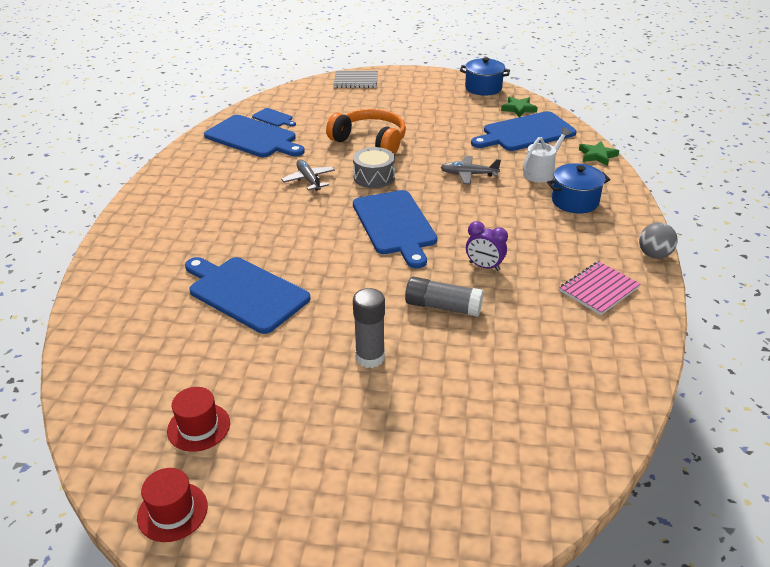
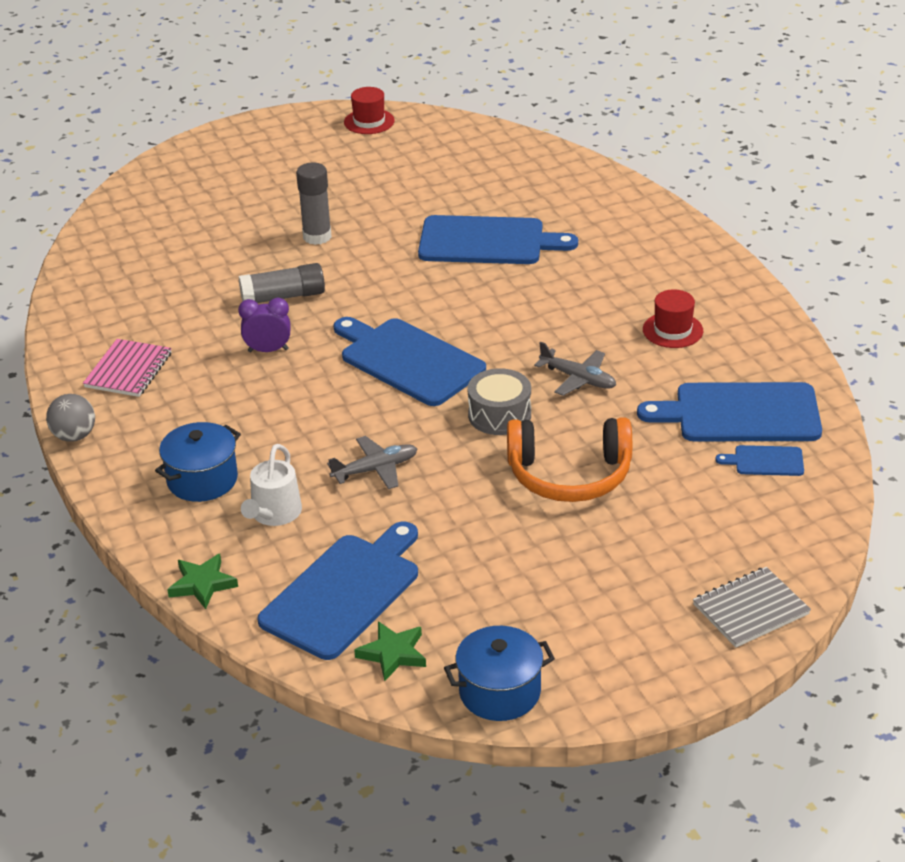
camera: 150 degrees right, 0 degrees up
red hat [167,387,230,452] -> red hat moved to [643,289,703,348]

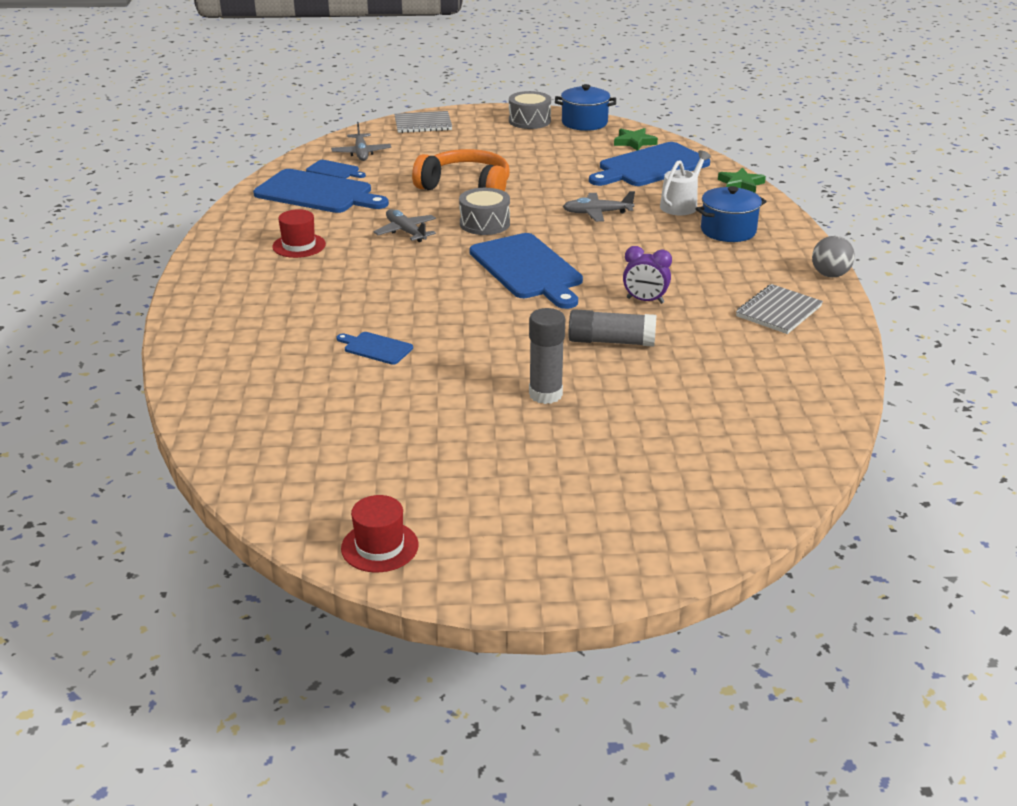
camera: 160 degrees left, 5 degrees down
pink notebook [83,339,172,397] -> grey notebook [736,284,823,334]
blue cutting board [418,215,578,264] -> blue cutting board [336,332,413,365], size x0.47
none -> grey plane [331,122,391,161]
none -> grey drum [509,91,551,129]

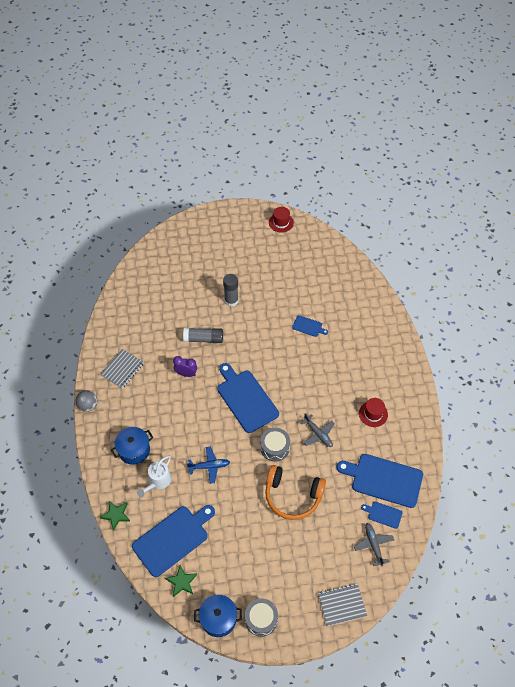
camera: 175 degrees right, 25 degrees up
grey plane [563,191,635,222] -> blue plane [187,447,230,484]

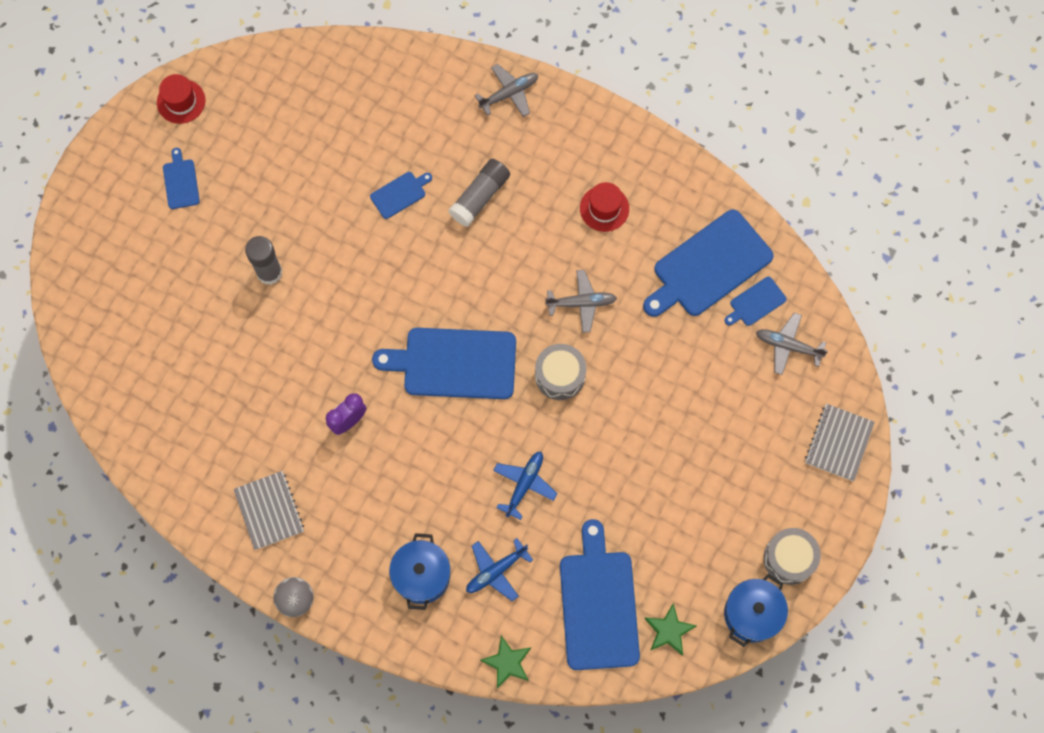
camera: 55 degrees left, 15 degrees up
white watering can [137,456,171,497] -> blue plane [466,538,533,601]
grey glue stick [183,328,223,343] -> grey glue stick moved to [448,159,510,227]
orange headphones [265,465,326,520] -> none
none -> blue cutting board [163,148,200,209]
none -> grey plane [475,64,538,117]

